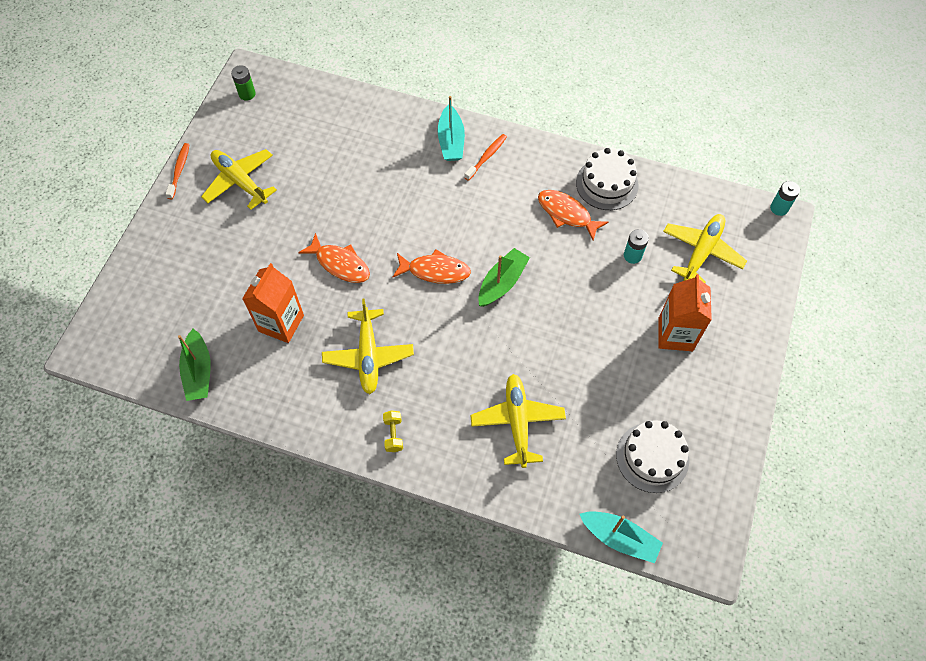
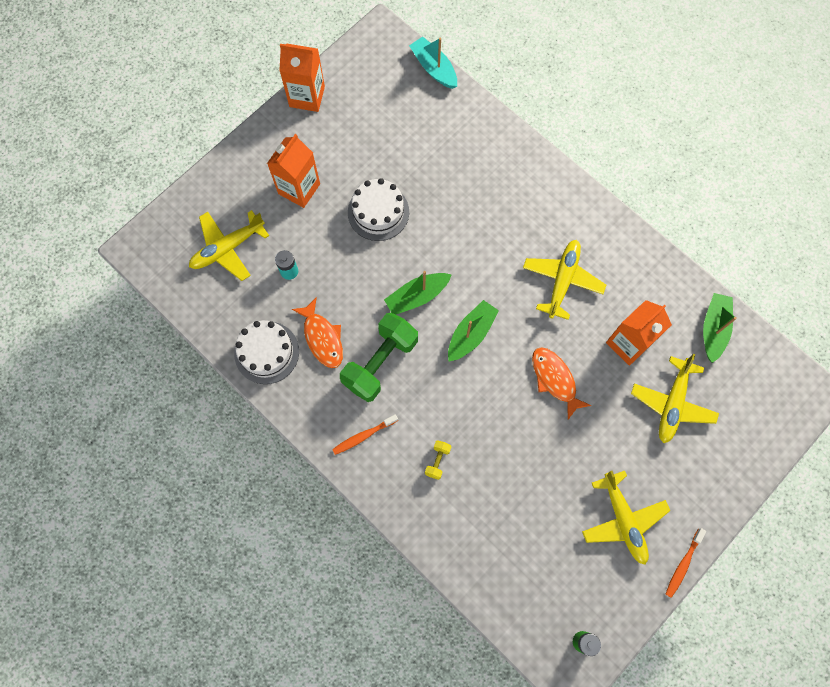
camera: 155 degrees left, 10 degrees up
yellow dumbbell [383,411,403,452] -> yellow dumbbell moved to [425,440,451,480]
orange fish [392,249,471,284] -> green boat [448,300,499,362]
turquoise boat [437,96,465,161] -> none
yellow plane [470,374,566,468] -> yellow plane moved to [631,354,719,443]
white cake [616,420,689,493] -> white cake moved to [348,178,409,241]
turquoise battery [770,181,800,216] -> none
none -> orange carton [279,44,325,112]
none -> green dumbbell [340,313,418,402]

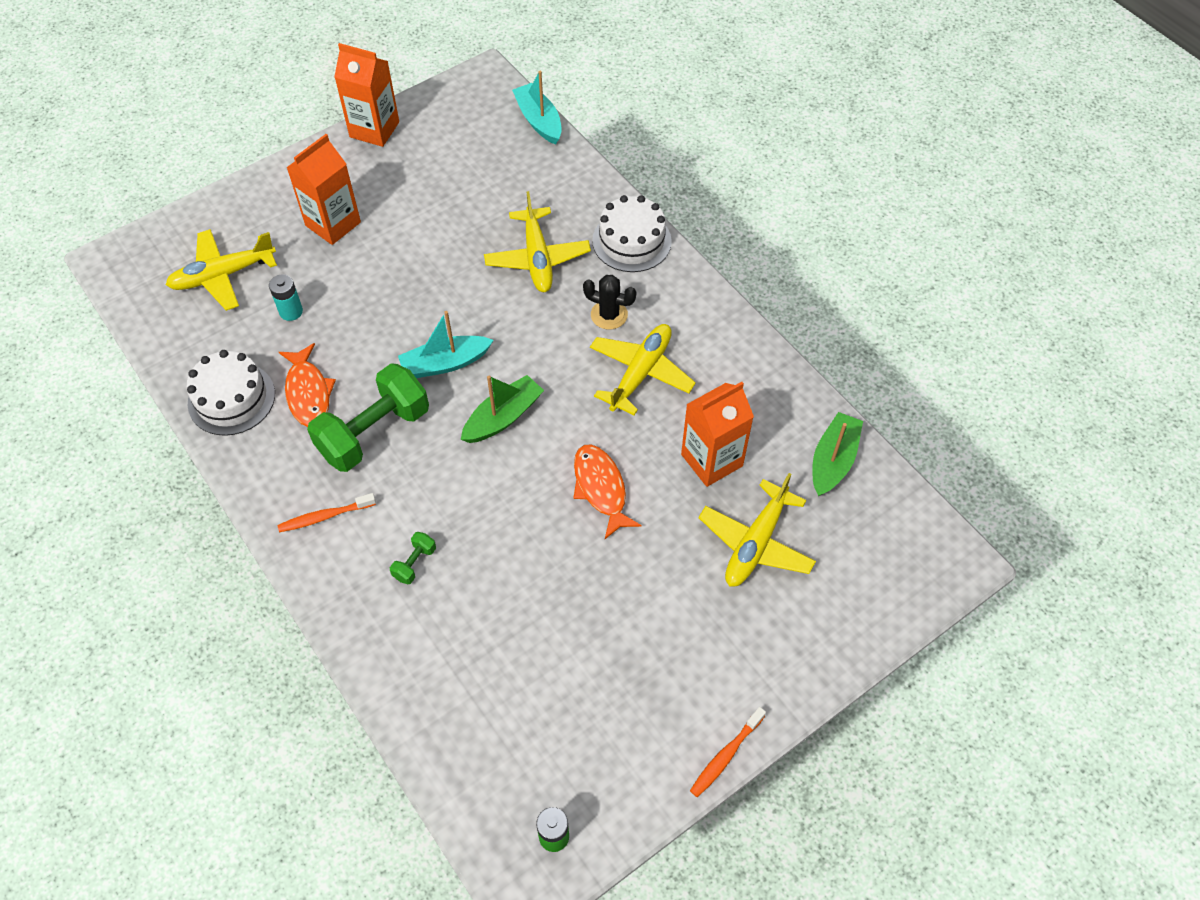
camera: 10 degrees right, 15 degrees down
white cake [348,178,409,241] -> white cake moved to [592,195,672,272]
green boat [384,271,452,315] -> turquoise boat [398,311,494,378]
yellow dumbbell [425,440,451,480] -> green dumbbell [390,532,436,584]
yellow plane [582,471,670,565] -> yellow plane moved to [484,191,591,292]
none -> black cactus [583,275,636,330]

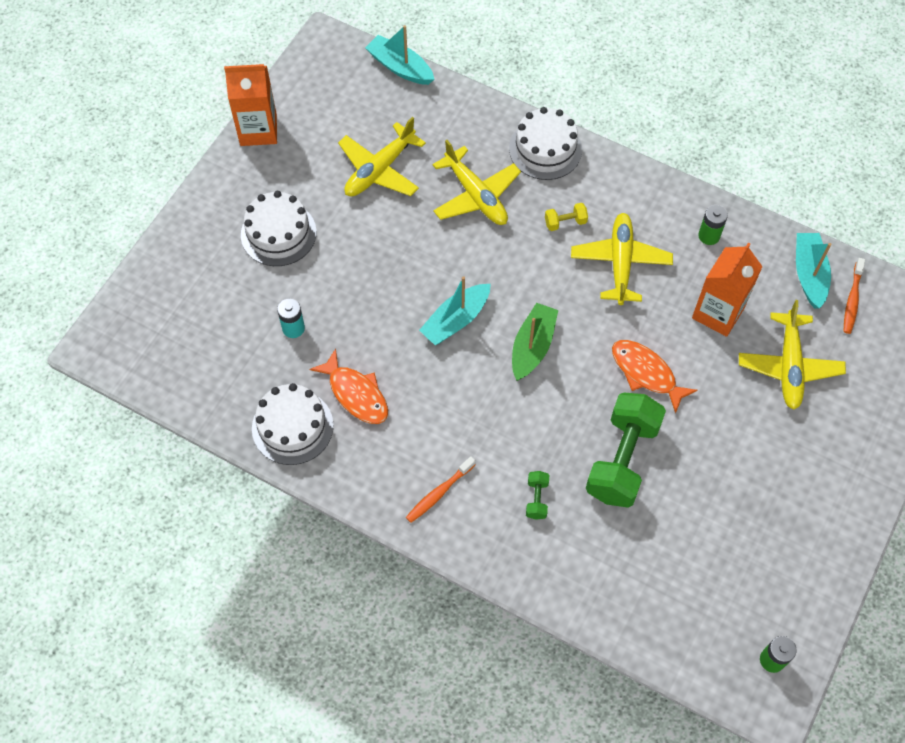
camera: 25 degrees left, 5 degrees up
yellow plane [166,229,277,311] -> yellow plane moved to [338,117,426,196]
orange carton [286,134,361,245] -> white cake [241,191,317,266]
green dumbbell [307,363,429,472] -> green dumbbell moved to [586,393,666,508]
black cactus [583,275,636,330] -> yellow dumbbell [545,203,588,231]
orange toothbrush [690,707,766,797] -> orange toothbrush moved to [843,258,865,334]
green boat [812,412,863,496] -> turquoise boat [796,233,832,309]
none -> green battery [698,205,728,245]

